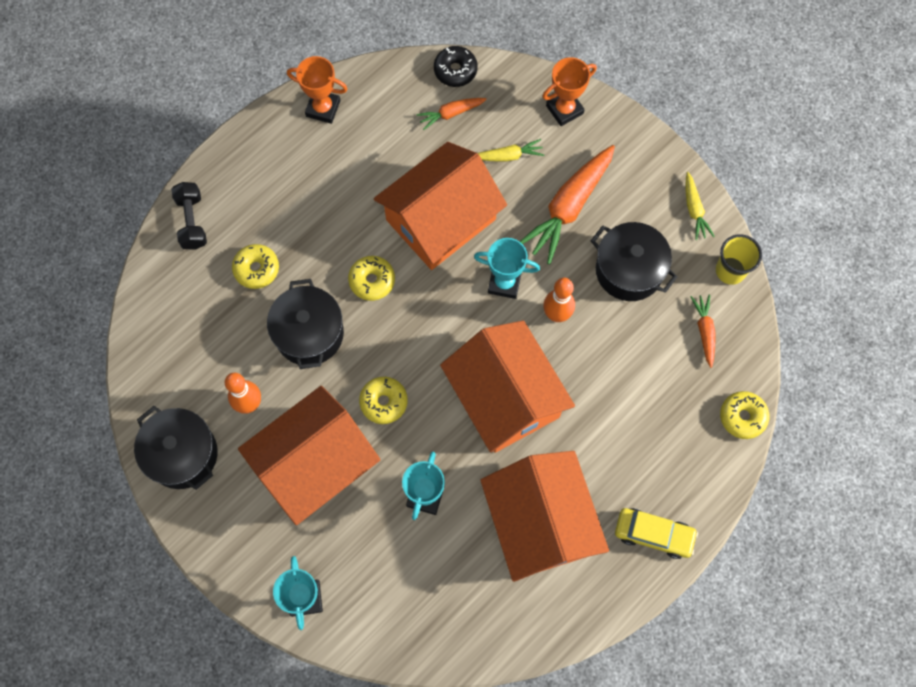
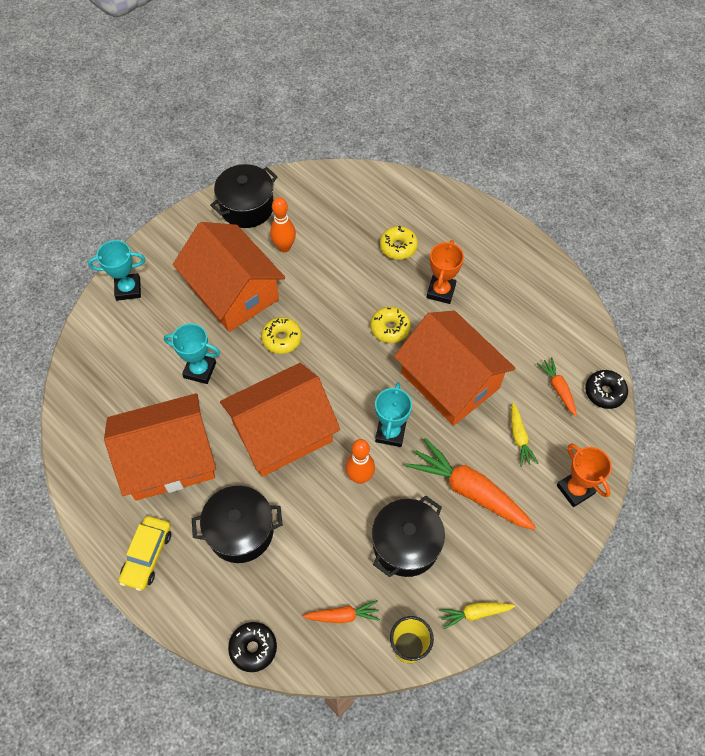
camera: 90 degrees right, 10 degrees down
black dumbbell [171,182,207,250] -> none
black pot [267,279,344,369] -> black pot moved to [192,486,283,563]
orange trophy [287,56,348,124] -> orange trophy moved to [426,240,464,304]
yellow donut [720,391,769,439] -> black donut [228,622,277,672]

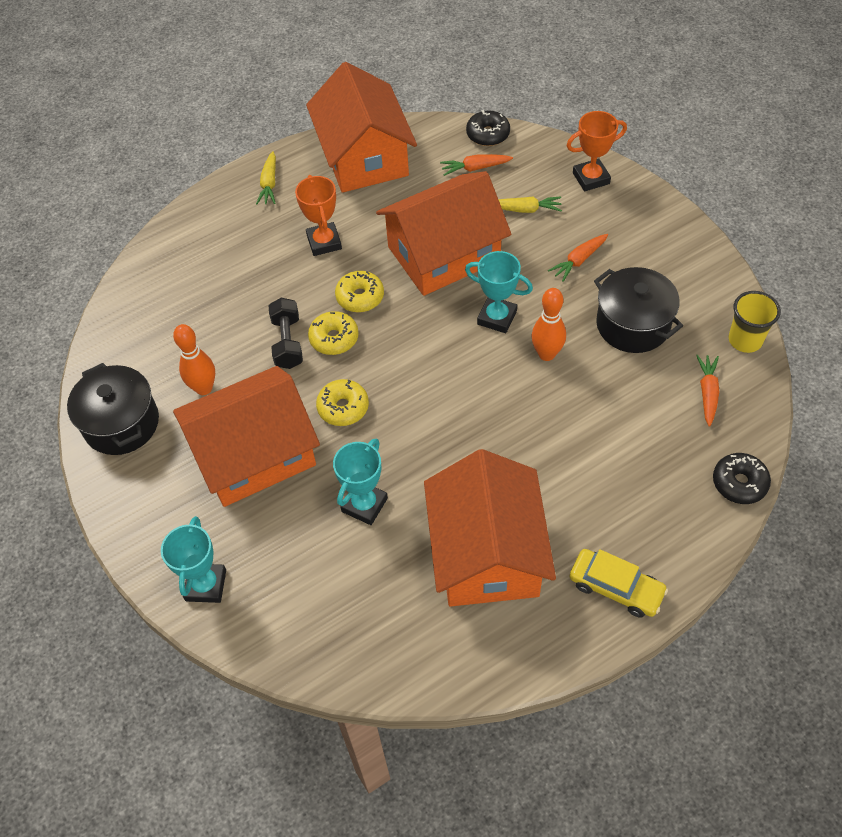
camera: 75 degrees left, 5 degrees down
black pot [192,486,283,563] -> none
orange house [220,363,340,477] -> orange house moved to [306,62,417,193]
yellow donut [380,226,418,260] -> yellow donut moved to [308,311,359,355]
orange carrot [406,438,536,530] -> orange carrot [548,234,608,282], size x0.51
orange trophy [426,240,464,304] -> orange trophy turned 45 degrees clockwise [295,175,342,256]
yellow carrot [439,602,516,630] -> yellow carrot moved to [256,151,276,204]
none -> black dumbbell [268,298,303,369]

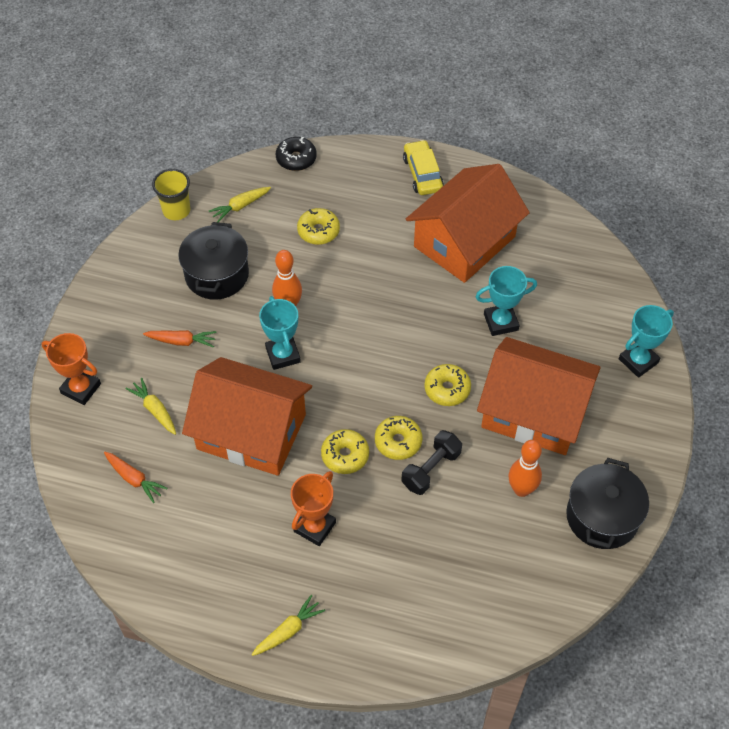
camera: 135 degrees left, 0 degrees up
orange house [306,62,417,193] -> none
black donut [466,110,510,146] -> none
orange carrot [696,355,719,427] -> yellow carrot [209,187,271,222]
none -> yellow donut [297,208,340,245]

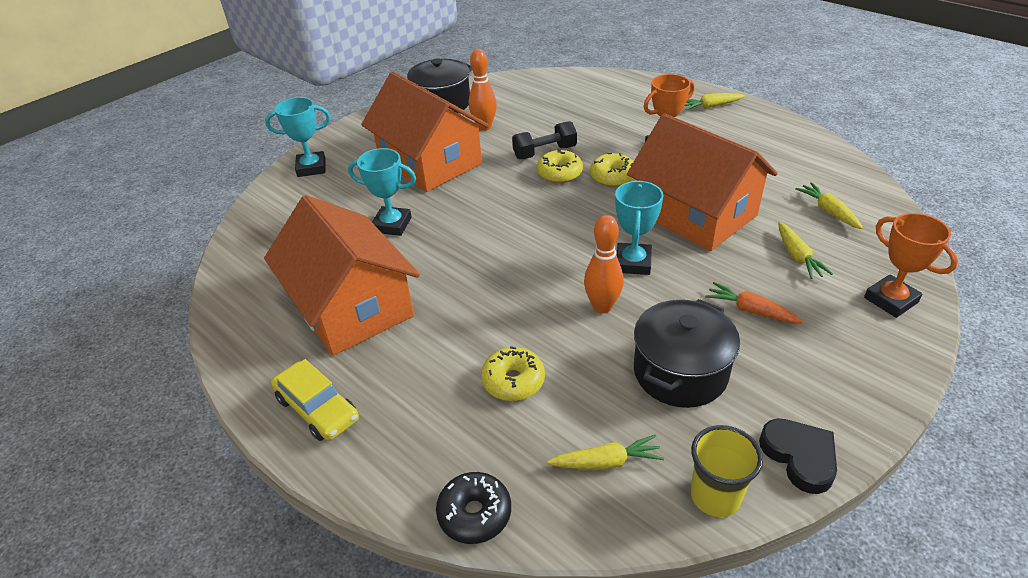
camera: 150 degrees left, 15 degrees down
orange carrot [104,452,168,503] -> yellow carrot [795,182,863,229]
yellow car [403,140,444,195] -> yellow car turned 60 degrees counterclockwise [271,359,359,441]
orange house [406,164,530,283] -> orange house turned 75 degrees clockwise [264,195,420,356]
yellow donut [424,364,471,406] -> none
none -> black heart [759,419,837,494]

